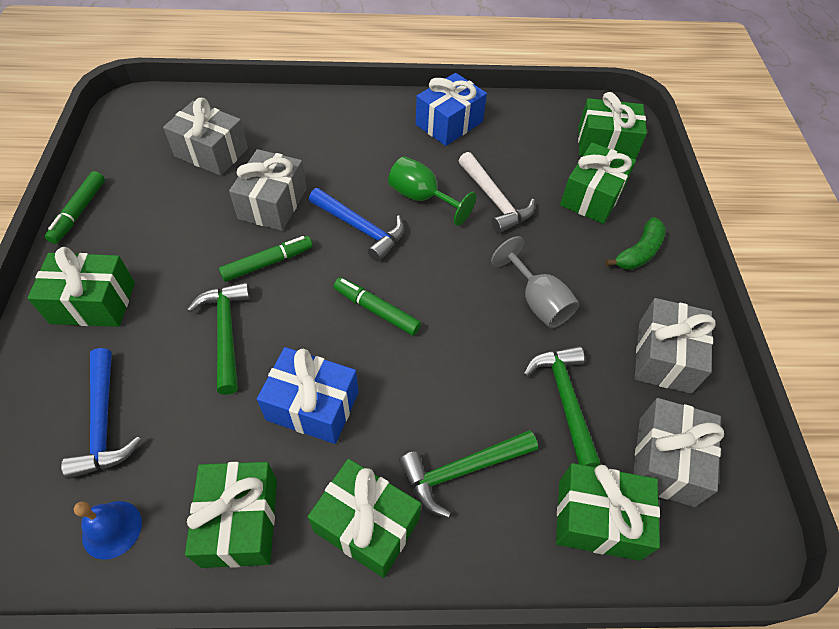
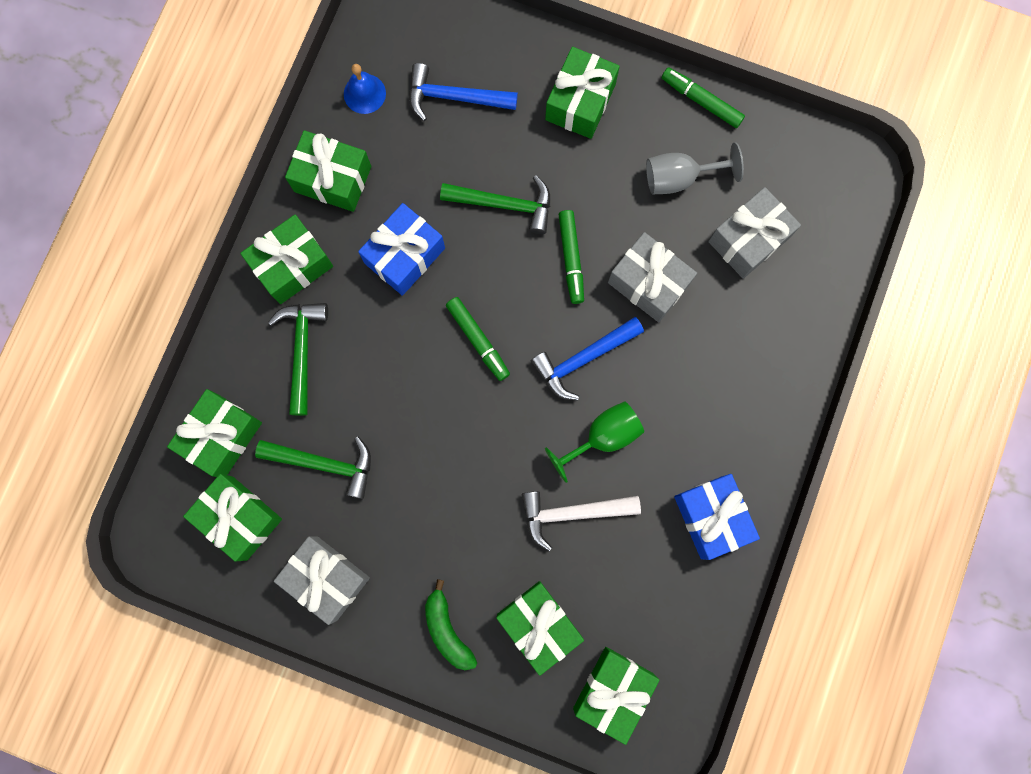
camera: 115 degrees right, 25 degrees up
green marker [334,277,421,336] -> green marker turned 90 degrees clockwise [446,297,510,381]
grey goblet [491,236,579,328] -> grey goblet moved to [646,142,744,194]
grey gift [633,398,724,507] -> green gift [183,474,282,562]

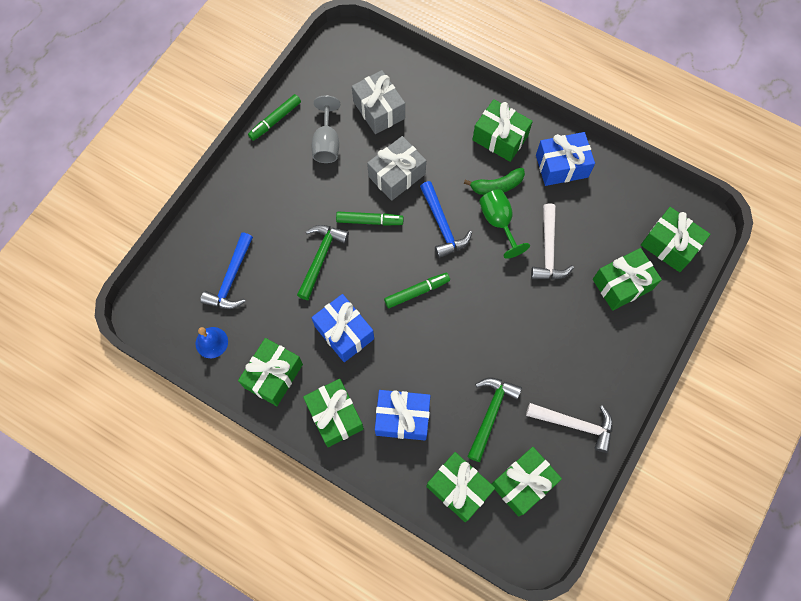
camera: 80 degrees left, 10 degrees down
green hammer [268,303,328,416] -> blue gift [375,390,430,440]
grey gift [274,536,370,625] -> white hammer [526,403,613,453]
green banana [425,579,477,670] -> green banana moved to [464,168,525,195]
green gift [545,47,620,139] -> green gift moved to [472,99,533,162]

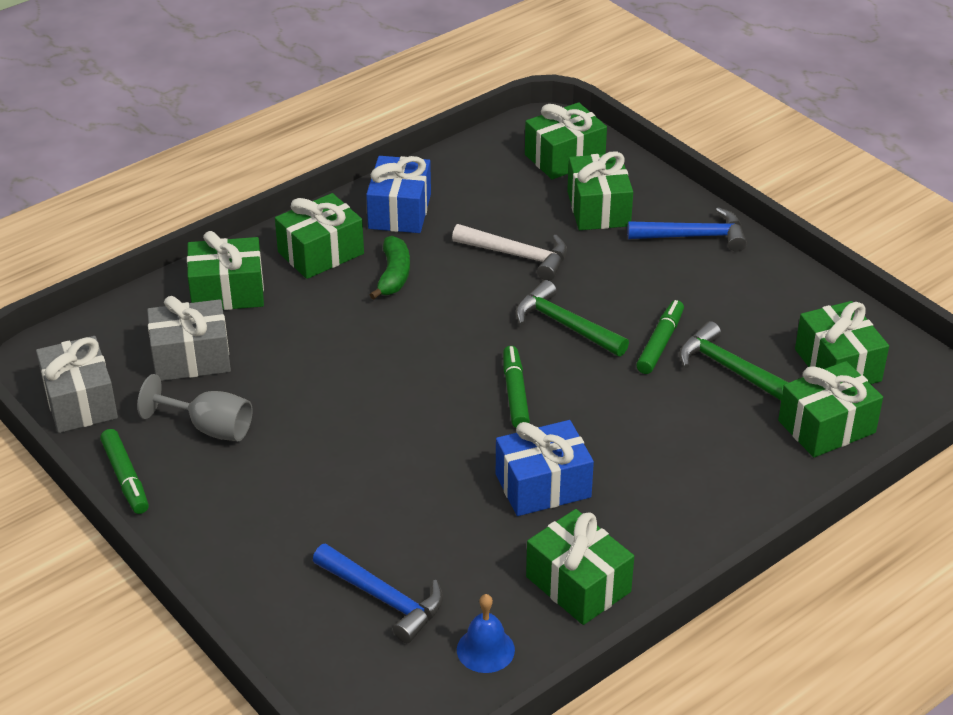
camera: 70 degrees left, 30 degrees down
green hammer [297,225,349,300] -> green hammer moved to [516,280,629,356]
green gift [303,379,364,447] -> green gift moved to [187,231,264,310]
green marker [336,212,404,226] -> green marker moved to [636,300,684,374]
grey gift [367,136,426,201] -> grey gift moved to [36,336,118,433]
blue gift [375,390,430,440] -> none
blue hammer [420,181,472,258] -> blue hammer moved to [627,207,747,252]
green goblet [479,189,530,259] -> none
white hammer [526,403,613,453] -> none

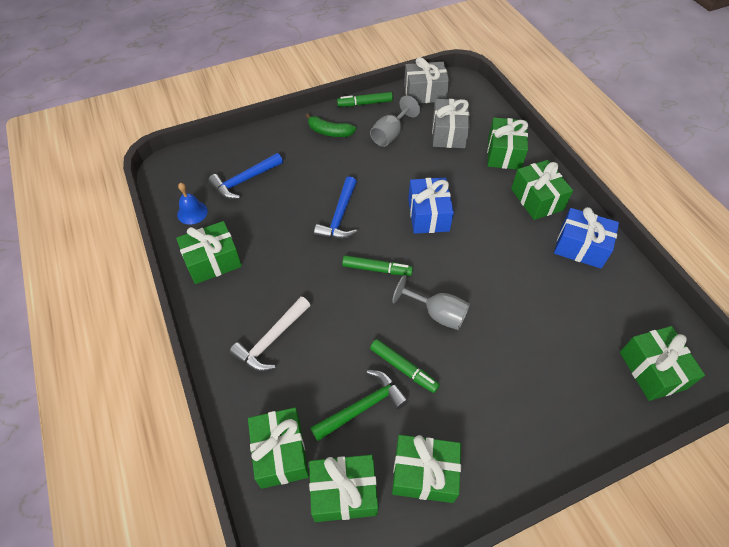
camera: 105 degrees right, 15 degrees up
green banana [370,236,410,300] -> green banana moved to [305,113,356,137]
white hammer [452,224,567,281] -> white hammer moved to [229,296,311,372]
blue gift [496,420,594,516] -> blue gift moved to [408,178,454,234]
green hammer [516,280,629,356] -> grey goblet [392,275,470,330]
green gift [567,151,633,230] -> green gift moved to [392,435,461,503]
blue hammer [627,207,747,252] -> blue hammer moved to [314,176,357,239]

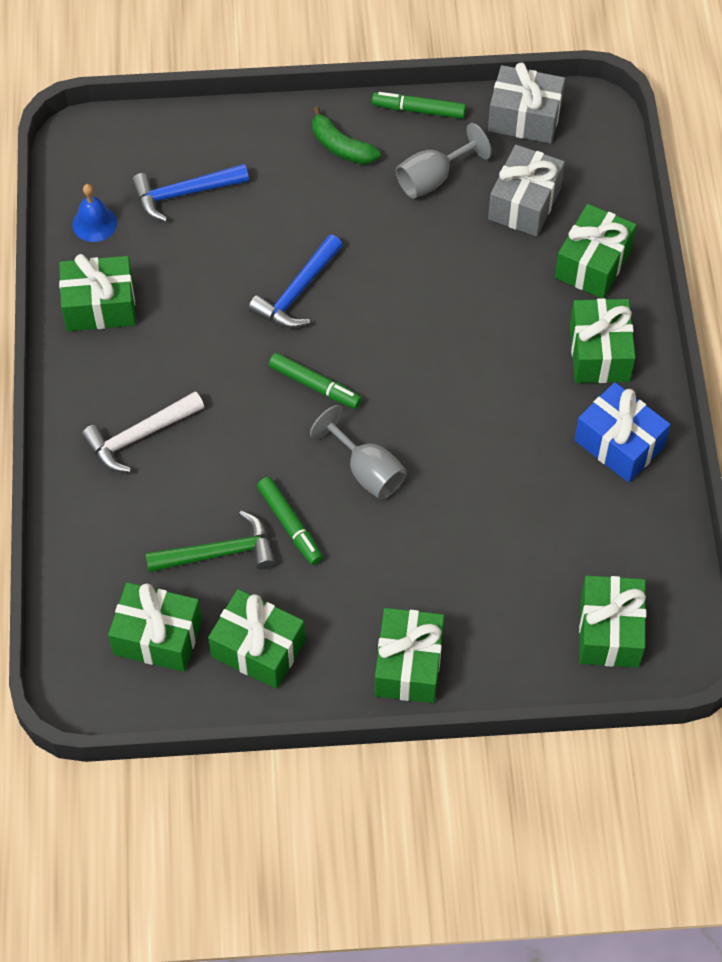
camera: 20 degrees right, 5 degrees up
green gift [248,408,309,489] -> green gift moved to [375,608,444,703]
blue gift [408,178,454,234] -> none

